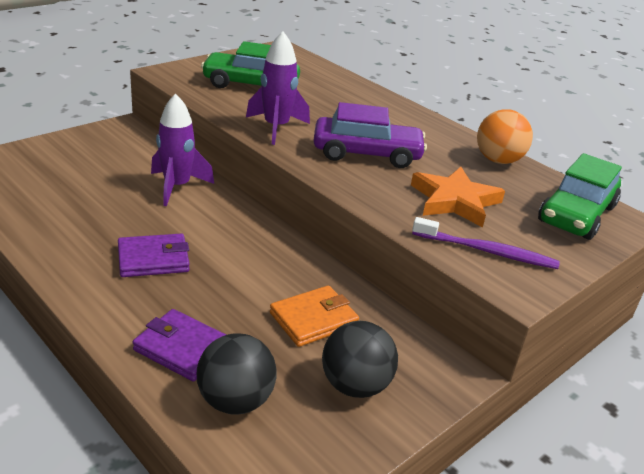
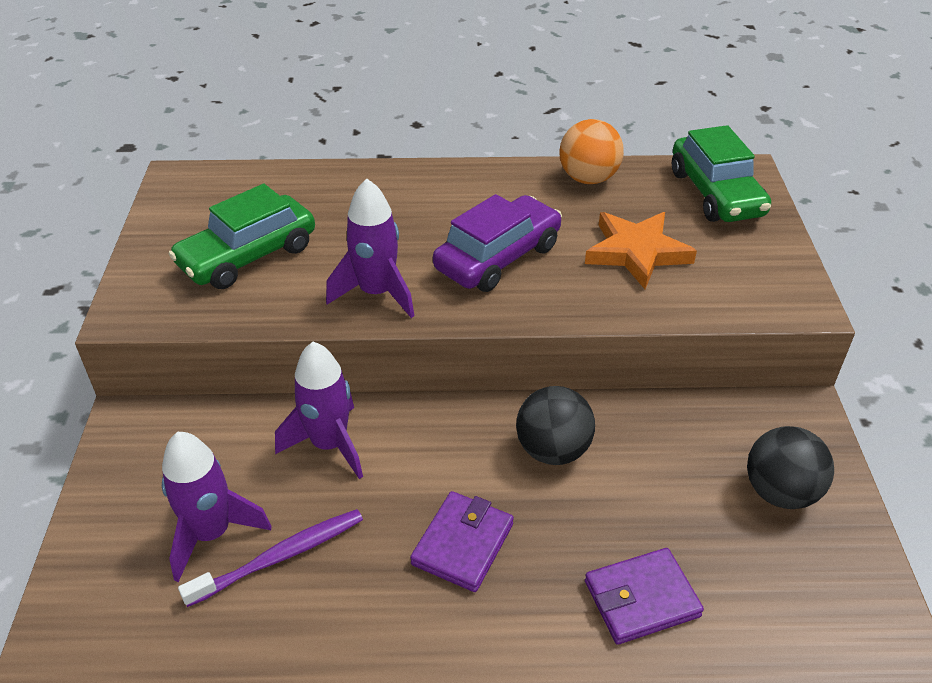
camera: 45 degrees left, 10 degrees up
black ball [197,333,277,415] -> black ball moved to [516,386,595,465]
orange wallet [270,286,359,347] -> none
purple toothbrush [412,217,560,269] -> purple toothbrush moved to [178,509,363,607]
none -> purple rocket [162,432,271,582]

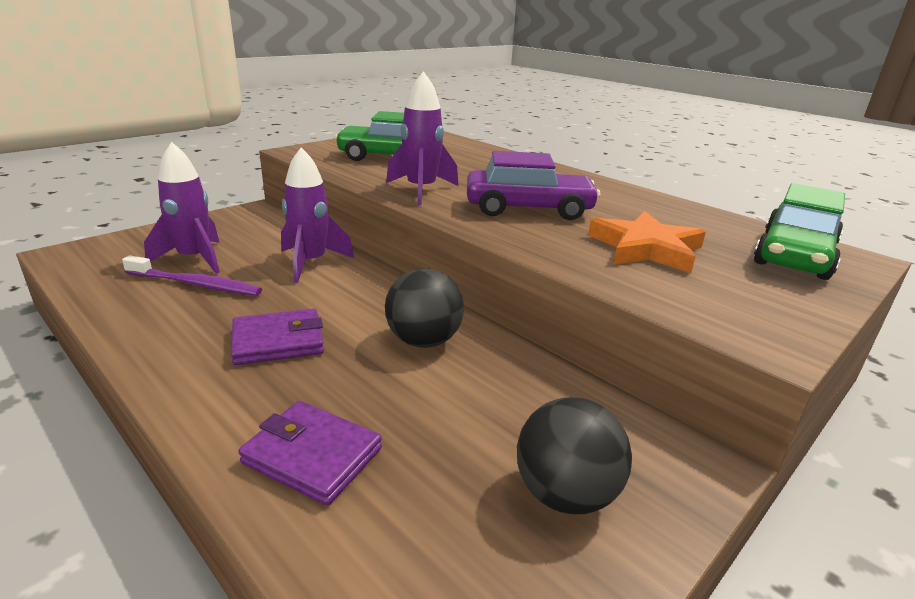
camera: 45 degrees right, 15 degrees down
orange ball [559,119,624,184] -> none

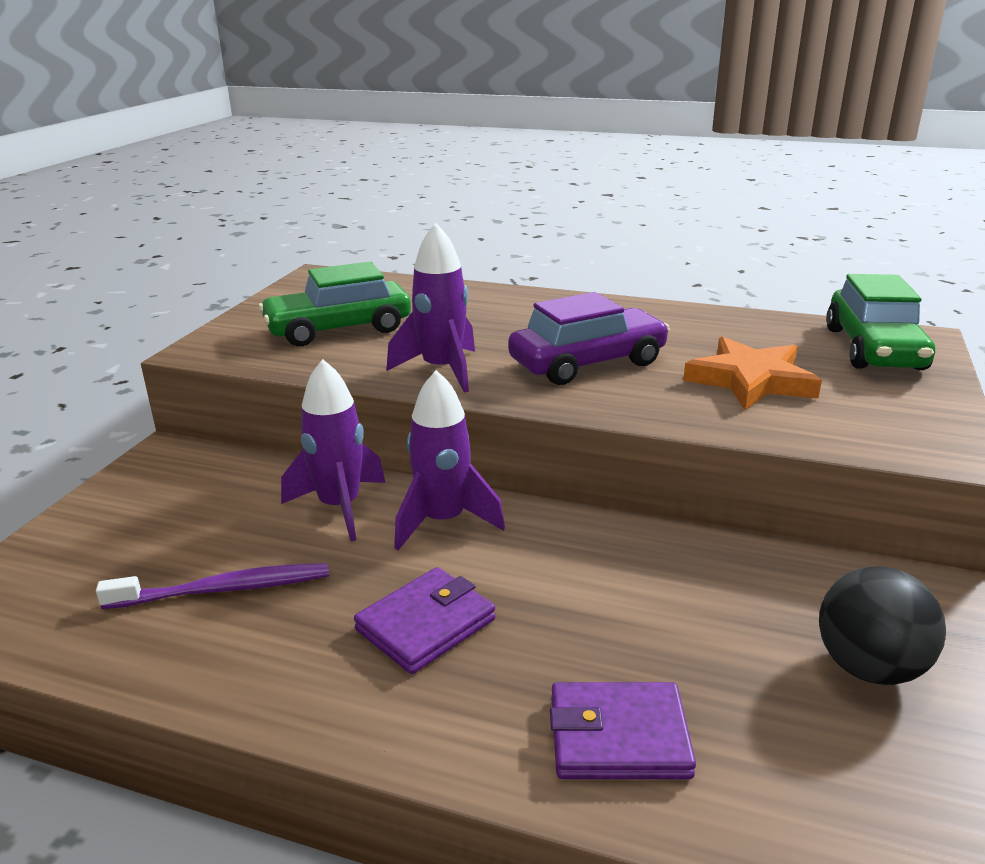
camera: 25 degrees left, 0 degrees up
purple rocket [144,142,220,274] -> purple rocket moved to [394,370,505,550]
black ball [385,268,464,348] -> none

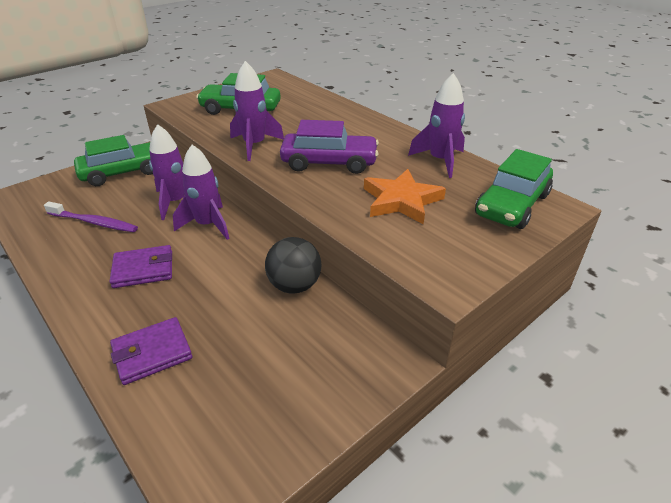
camera: 30 degrees right, 10 degrees up
purple wallet [550,682,696,779] -> purple wallet turned 60 degrees counterclockwise [110,317,192,385]
black ball [819,566,946,685] -> black ball moved to [265,237,321,294]
none -> green car [74,135,153,186]
none -> purple rocket [408,73,465,178]

